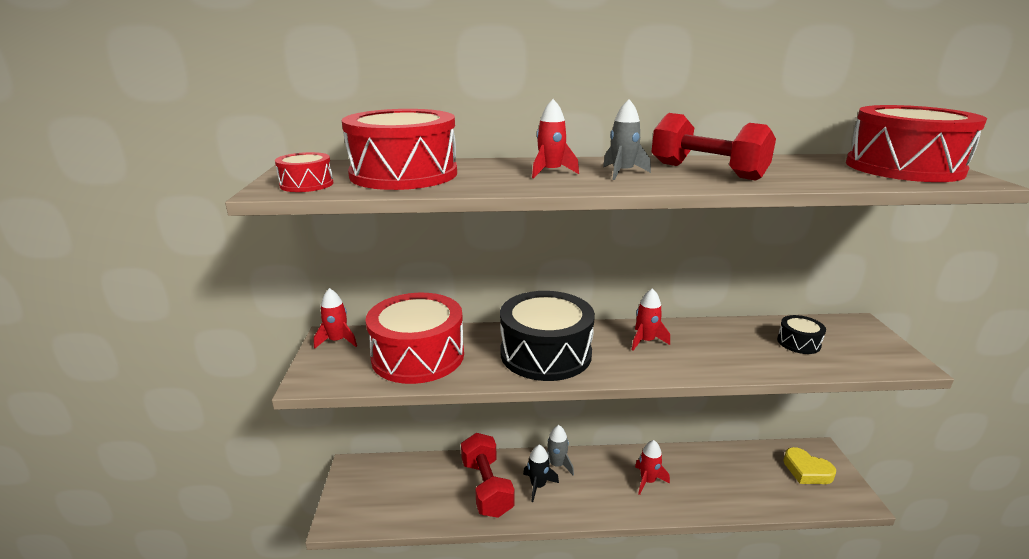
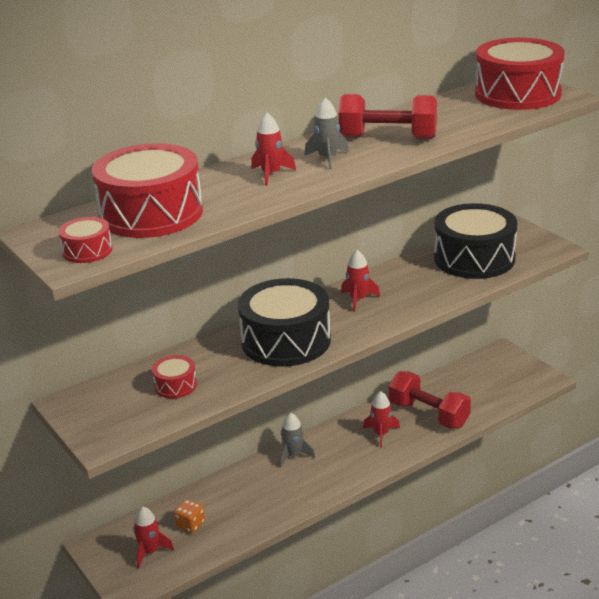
camera: 30 degrees left, 5 degrees up
red rocket [314,288,357,349] -> red rocket moved to [133,507,174,569]
red drum [365,293,464,384] -> red drum [152,355,197,398], size x0.45
red dumbbell [461,433,515,518] -> red dumbbell moved to [389,371,471,429]
black rocket [523,445,559,502] -> none
black drum [777,315,826,354] -> black drum [434,203,517,279], size x2.21
yellow heart [783,447,836,484] -> none
none -> orange dice [174,499,205,533]

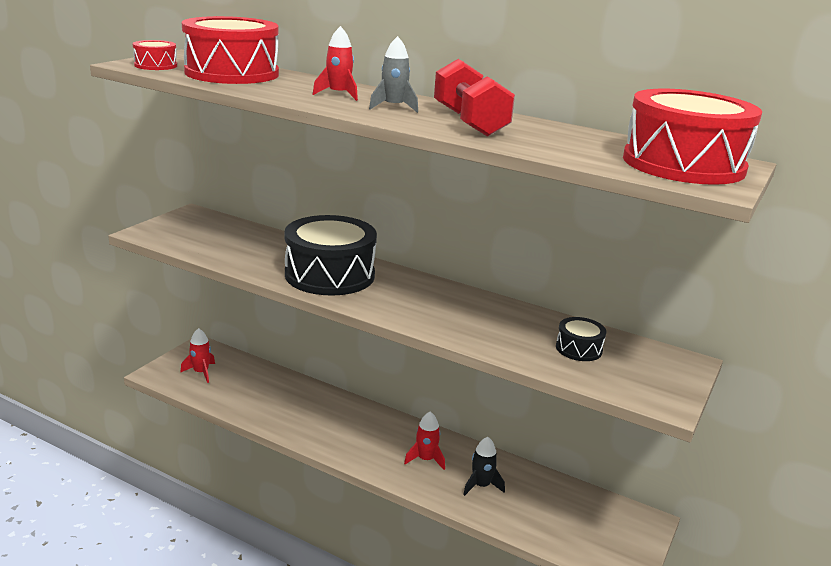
camera: 60 degrees right, 5 degrees down
red drum [152,355,197,398] -> none
orange dice [174,499,205,533] -> none
grey rocket [279,413,315,468] -> none
red rocket [341,250,380,312] -> none
red dumbbell [389,371,471,429] -> black rocket [463,437,505,496]
black drum [434,203,517,279] -> black drum [556,317,607,361], size x0.45

